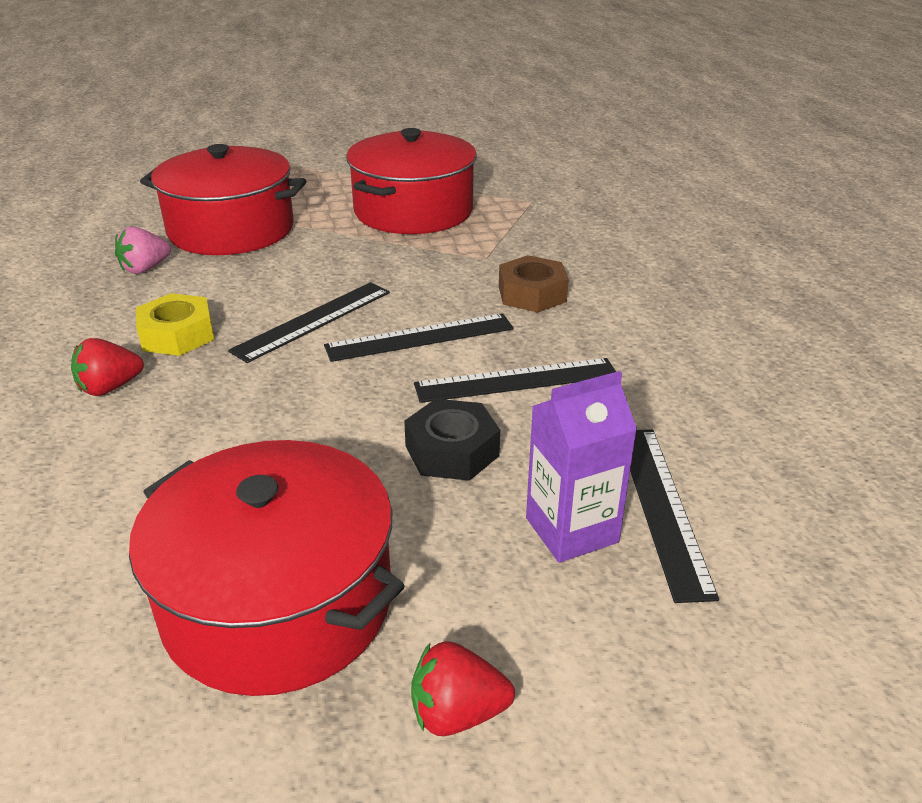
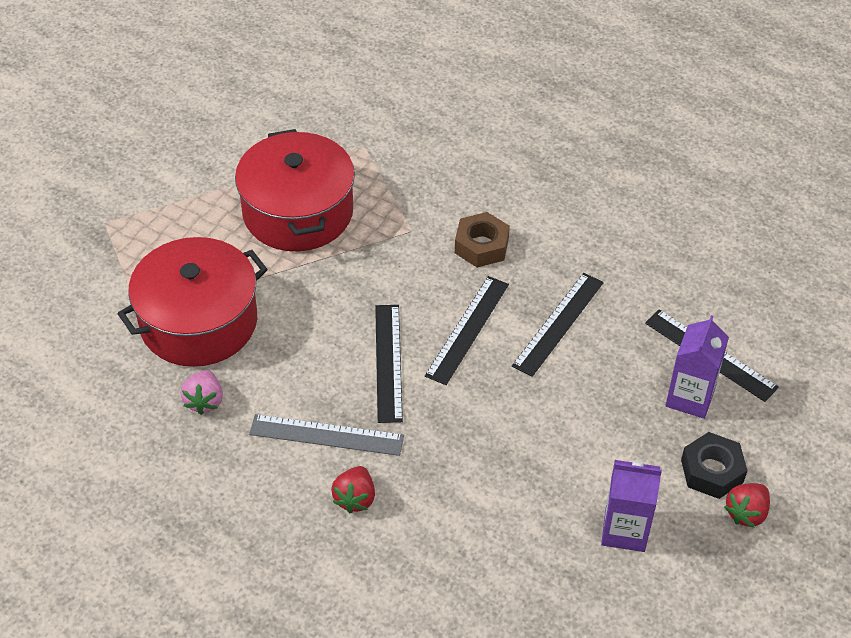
camera: 45 degrees left, 15 degrees up
red pot [129,440,405,696] -> purple carton [601,460,662,552]
yellow nut [136,293,214,356] -> grey ruler [249,414,404,456]
black nut [404,399,500,481] -> black nut moved to [681,432,748,499]

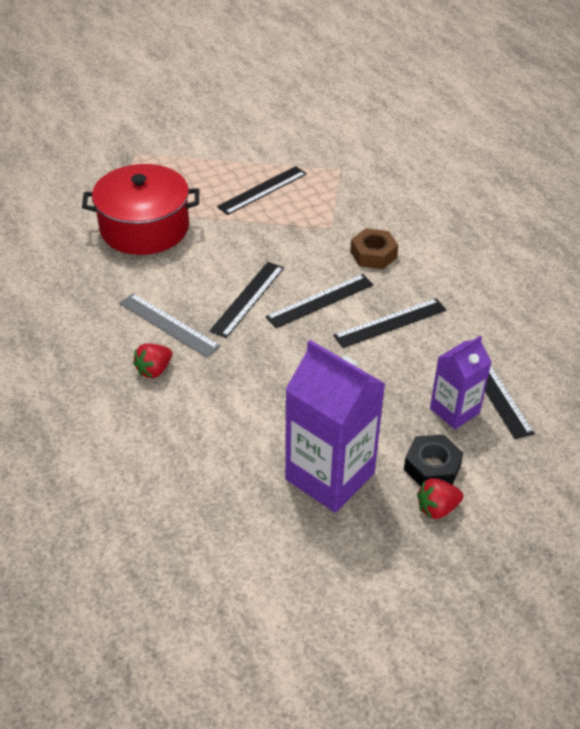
camera: 30 degrees right, 5 degrees down
pink strawberry [180,370,223,415] -> none
red pot [235,129,355,251] -> black ruler [217,166,307,215]
purple carton [601,460,662,552] -> purple carton [285,340,385,513], size x1.70

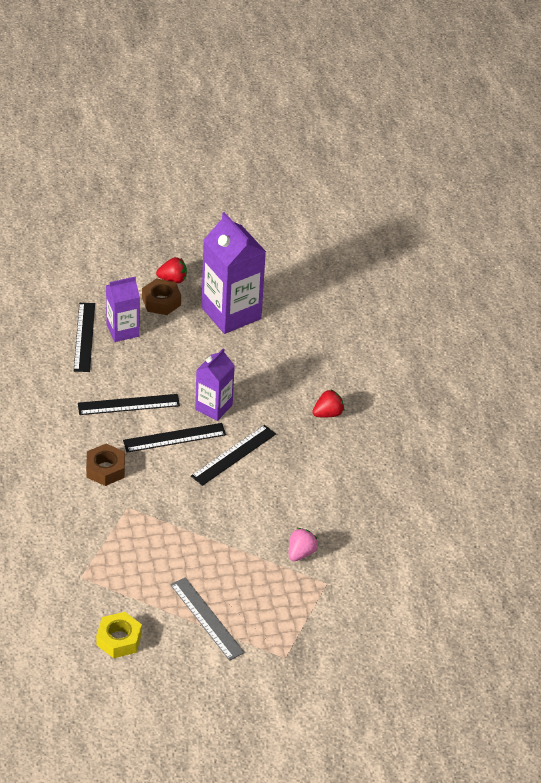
camera: 165 degrees left, 0 degrees up
red pot [82,164,199,255] -> pink strawberry [289,528,318,561]
grey ruler [119,293,221,357] -> grey ruler moved to [170,577,245,661]
black ruler [217,166,307,215] -> none
black nut [404,434,463,487] -> brown nut [142,279,181,315]
none -> yellow nut [96,612,142,658]
none -> purple carton [195,348,235,421]

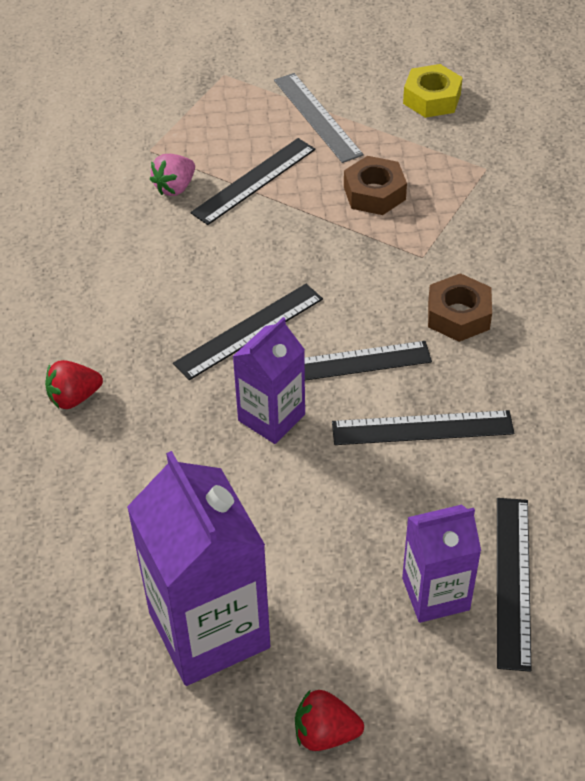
camera: 170 degrees left, 5 degrees up
brown nut [142,279,181,315] -> brown nut moved to [344,156,407,215]
none -> black ruler [190,138,315,225]

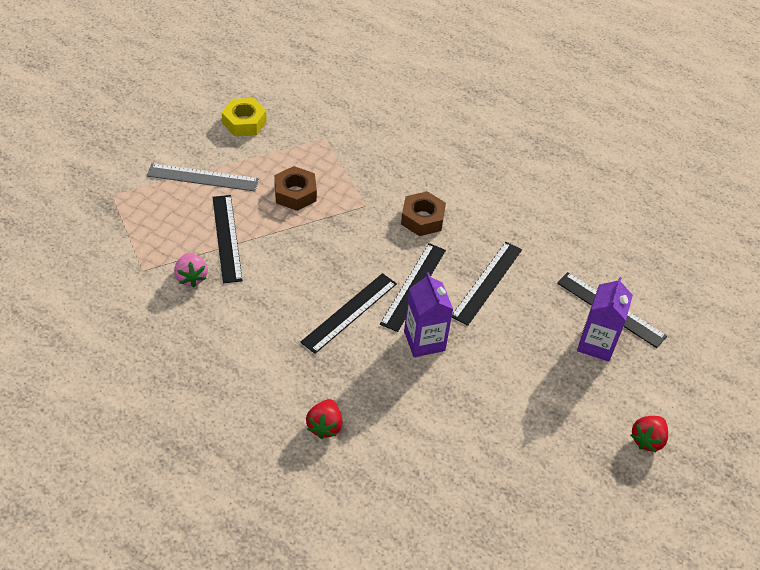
camera: 60 degrees left, 0 degrees up
purple carton [127,451,270,686] -> none
black ruler [173,284,323,380] -> black ruler turned 45 degrees clockwise [300,273,397,354]

